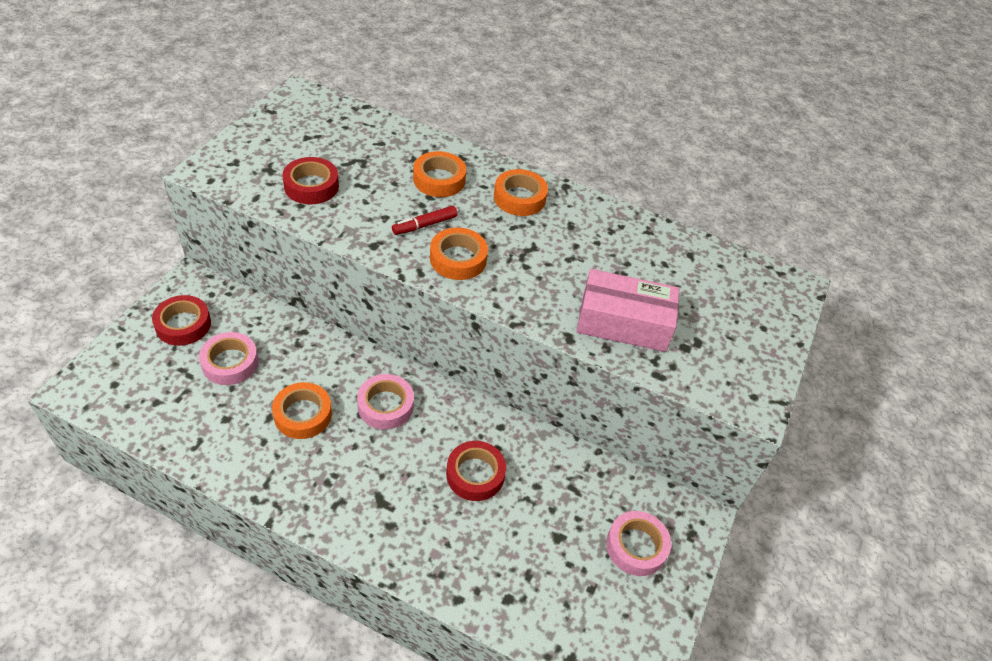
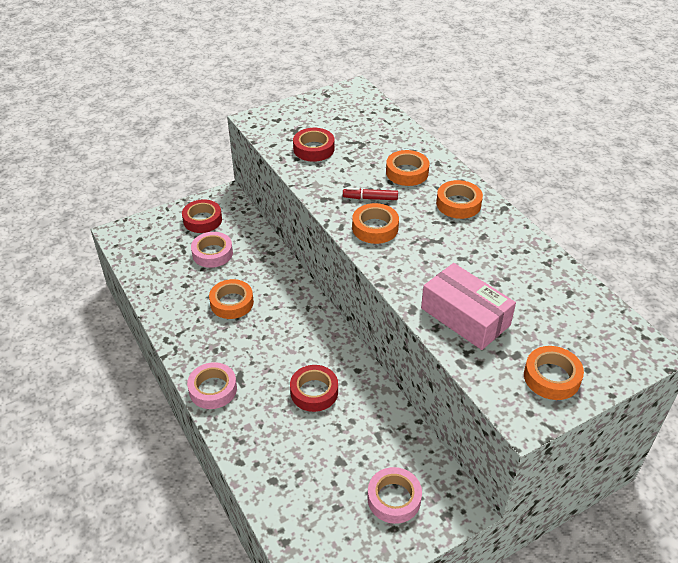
camera: 40 degrees right, 5 degrees down
pink tape [357,374,414,429] -> pink tape moved to [187,362,237,409]
none -> orange tape [524,346,584,400]

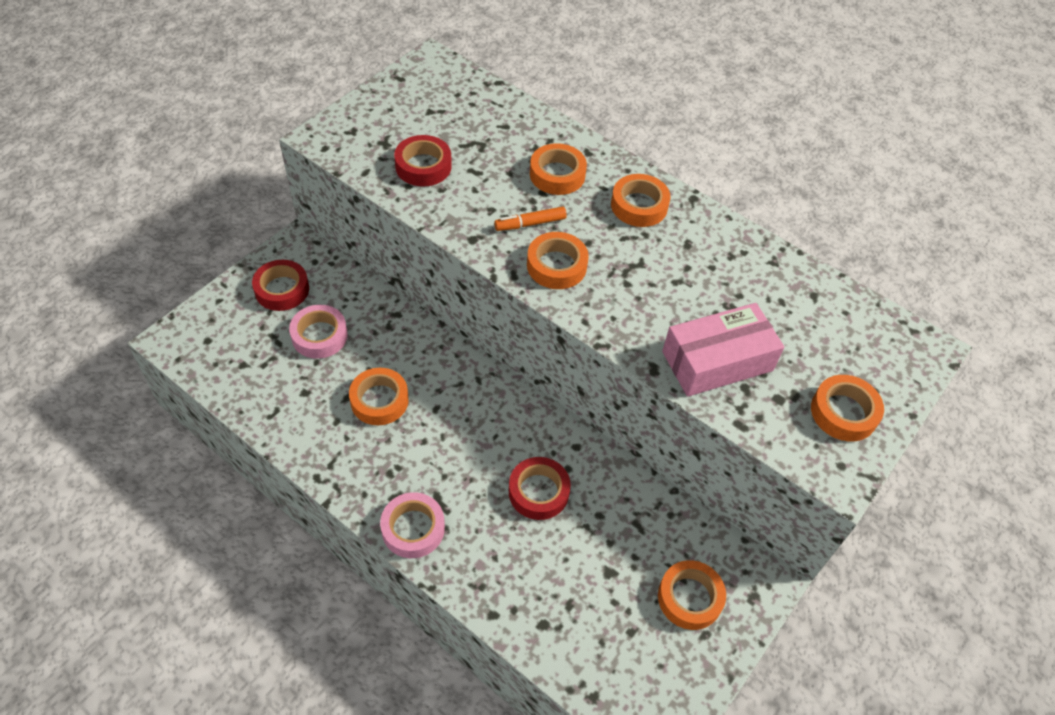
camera: 25 degrees left, 10 degrees up
red marker [343,188,398,200] -> orange marker [494,206,567,231]
pink tape [367,467,422,524] -> orange tape [658,560,726,630]
pink box [421,263,516,350] -> pink box turned 45 degrees counterclockwise [662,303,784,397]

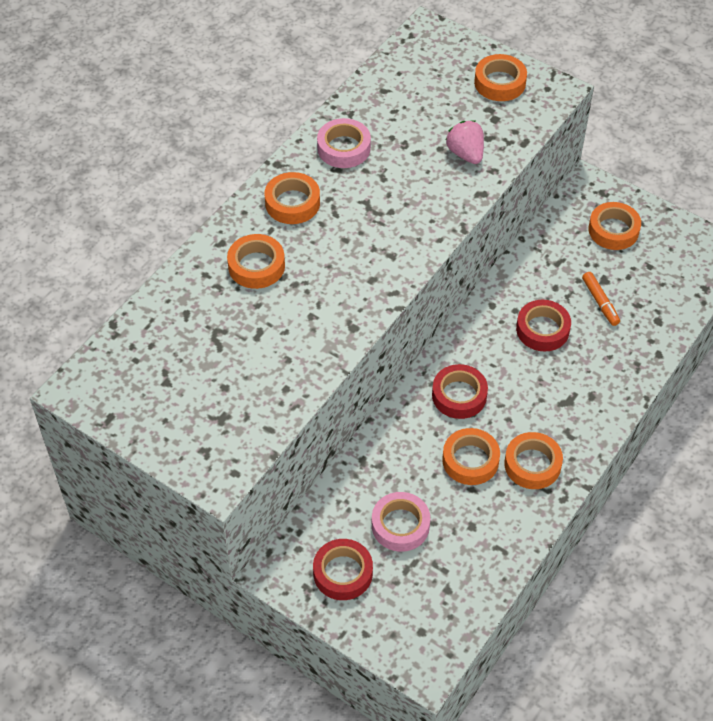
camera: 90 degrees left, 0 degrees up
pink tape [380,492,445,558] -> pink tape moved to [317,118,371,168]
red tape [394,135,452,187] -> red tape moved to [432,364,488,419]
orange marker [494,206,567,231] -> orange marker moved to [582,272,620,326]
orange tape [527,232,589,289] -> orange tape moved to [504,432,563,489]
pink box [662,303,784,397] -> pink strawberry [446,120,484,164]

